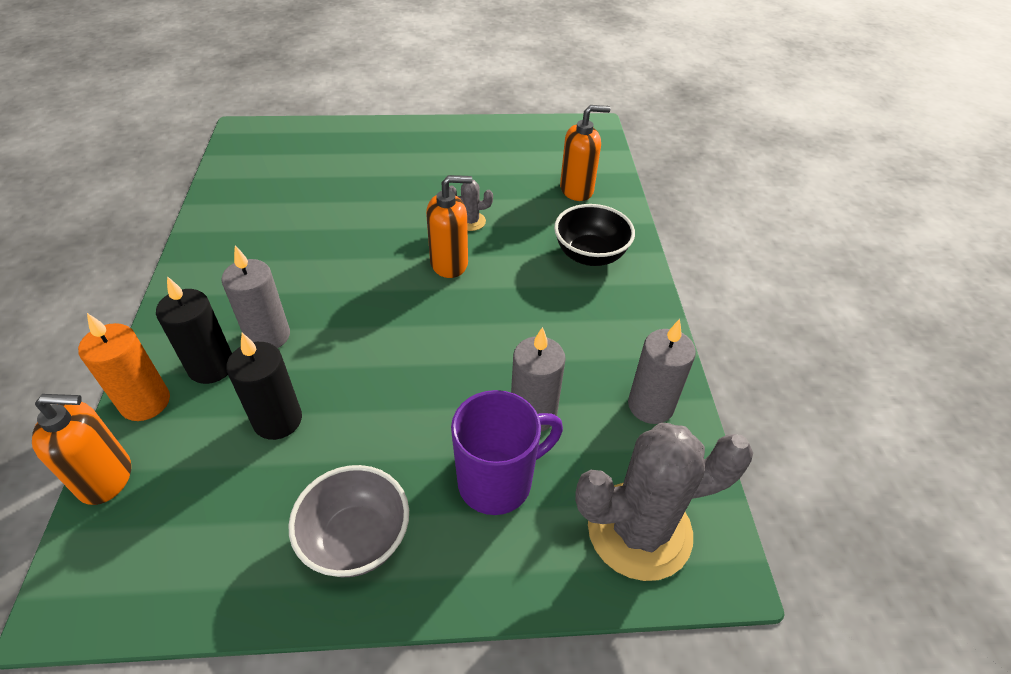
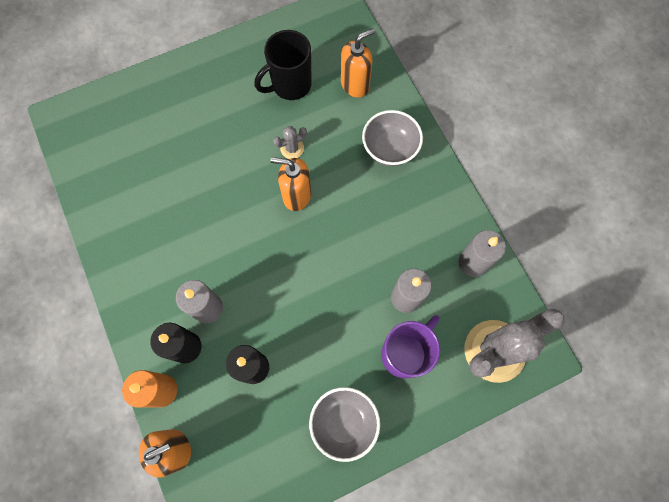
camera: 20 degrees left, 25 degrees up
orange soap dispenser [426,175,472,278] -> orange soap dispenser turned 135 degrees counterclockwise [270,157,311,211]
black bowl [554,204,635,266] -> grey bowl [362,110,423,166]
none -> black mug [254,30,312,100]

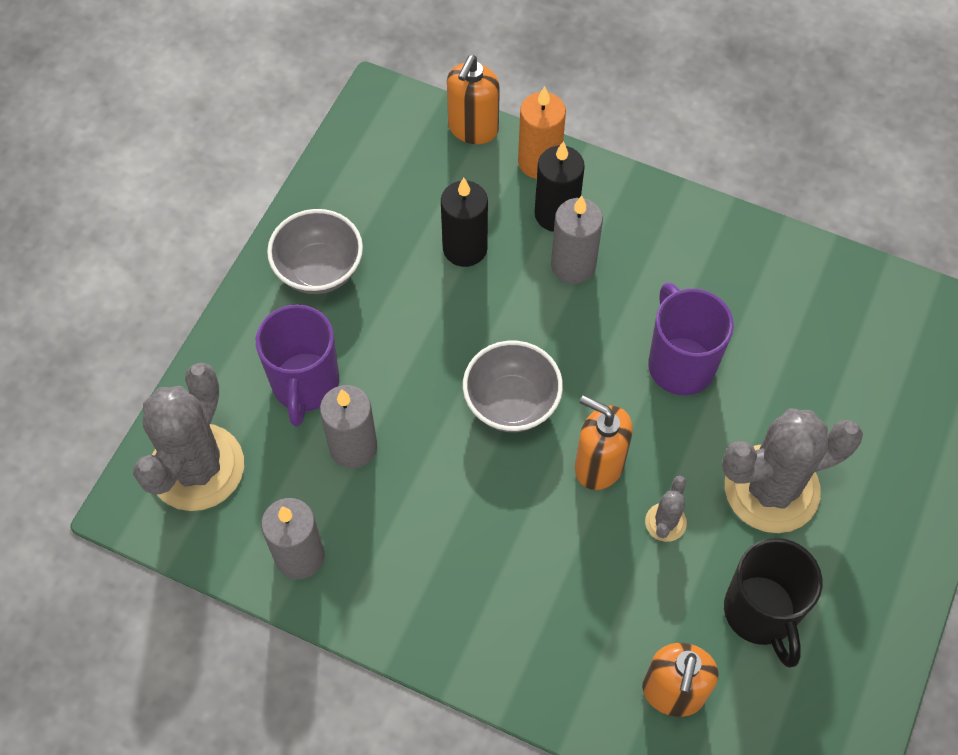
camera: 140 degrees right, 10 degrees down
black mug [254,30,312,100] -> black mug turned 150 degrees clockwise [724,538,822,668]
orange soap dispenser [270,157,311,211] -> orange soap dispenser turned 120 degrees counterclockwise [575,395,633,490]
grey bowl [362,110,423,166] -> grey bowl moved to [463,341,563,432]
none -> purple mug [648,283,734,395]
none -> grey cactus [722,408,863,533]

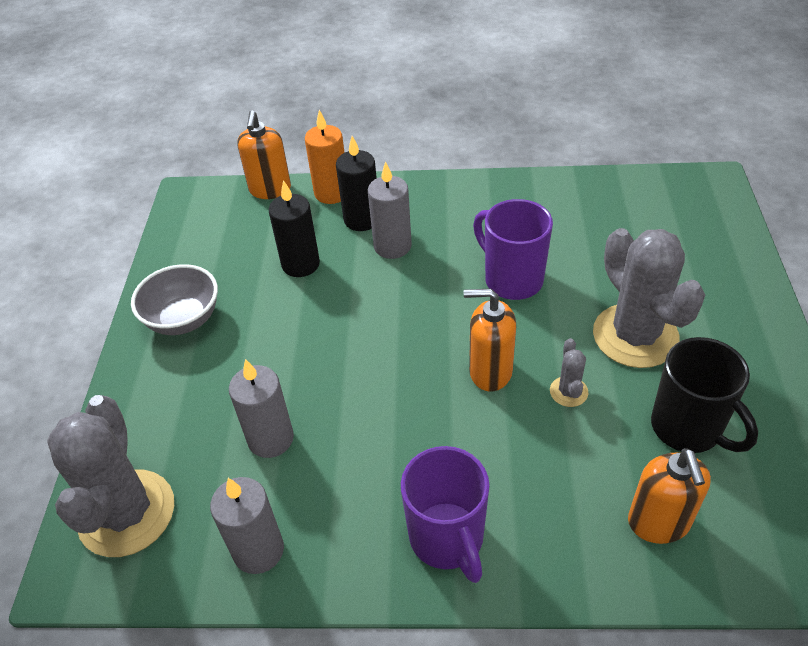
camera: 20 degrees left, 15 degrees down
purple mug [256,304,339,427] -> purple mug moved to [401,446,490,583]
grey bowl [463,341,563,432] -> none
grey cactus [722,408,863,533] -> grey cactus turned 75 degrees counterclockwise [593,228,705,368]

